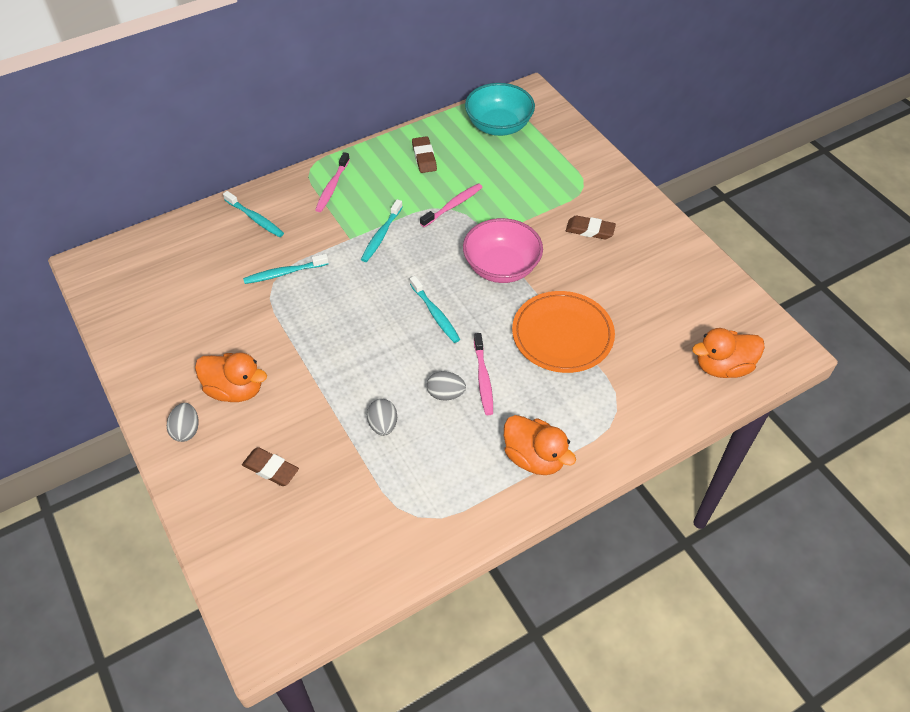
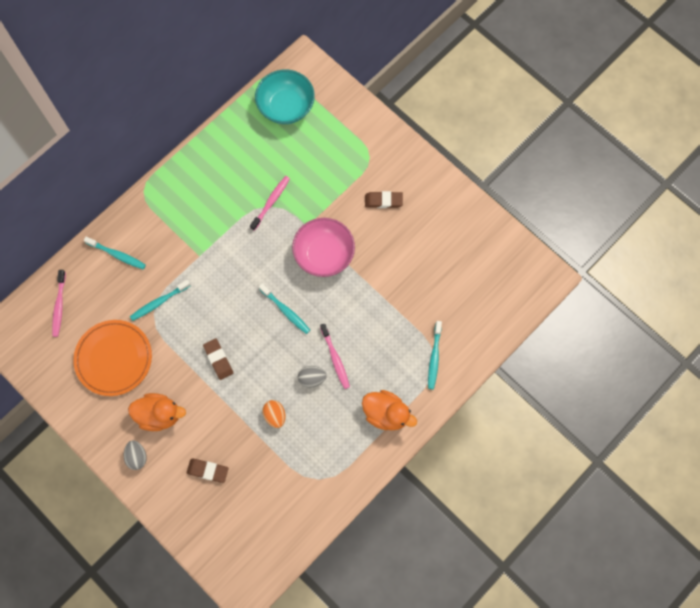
camera: 15 degrees left, 20 degrees up
pink toothbrush [315,152,350,212] -> pink toothbrush moved to [52,270,66,337]
turquoise toothbrush [361,199,403,262] -> turquoise toothbrush moved to [428,321,442,389]
grey egg [367,399,397,436] -> orange egg [262,400,286,428]
brown eraser [412,136,437,173] -> brown eraser moved to [203,338,233,380]
orange plate [512,291,615,373] -> orange plate moved to [73,320,152,396]
orange duck [692,328,765,378] -> none

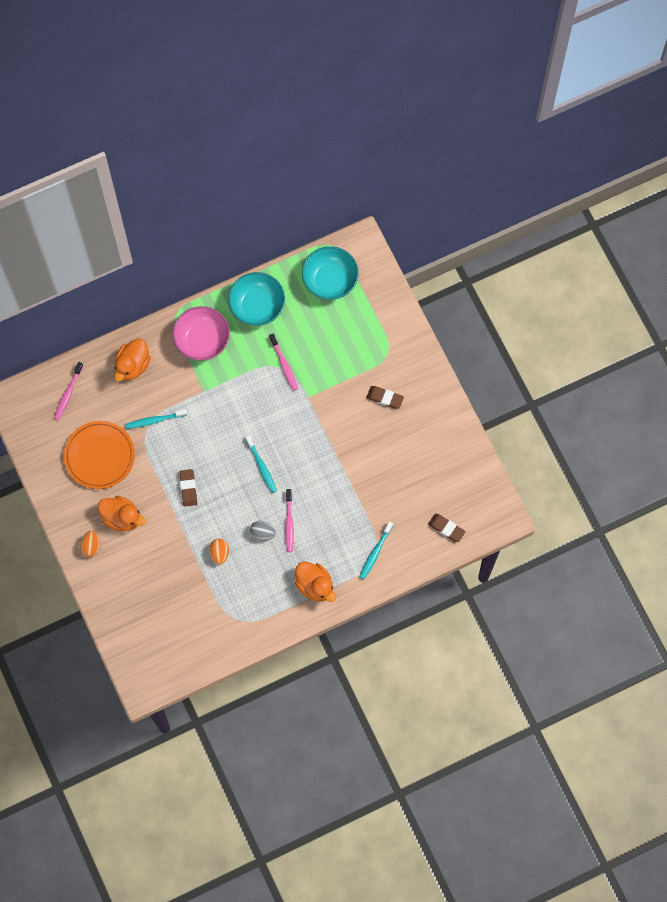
camera: 20 degrees right, 0 degrees up
turquoise toothbrush [84,236,146,269] -> orange duck [114,338,151,381]
grey egg [124,440,147,470] -> orange egg [80,531,100,557]
brown eraser [187,458,229,483] -> brown eraser moved to [428,514,465,542]
pink toothbrush [250,176,290,231] -> pink toothbrush turned 105 degrees clockwise [269,333,298,391]
pink bowl [292,218,355,277] -> pink bowl moved to [172,306,230,361]
none -> turquoise bowl [228,272,285,326]

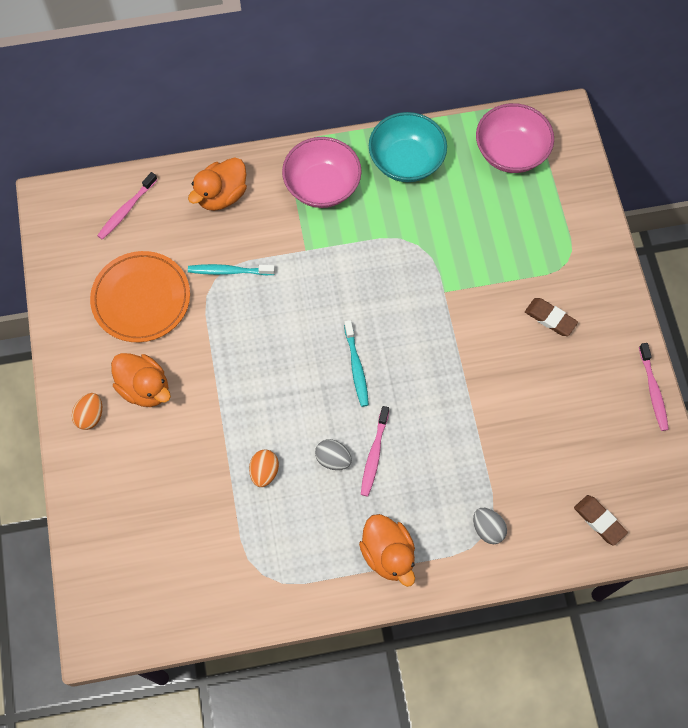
camera: 15 degrees right, 5 degrees down
brown eraser [179,469,197,507] -> none
pink toothbrush [269,333,298,391] -> pink toothbrush moved to [639,343,669,431]
turquoise bowl [302,246,359,300] -> pink bowl [476,103,554,173]
turquoise toothbrush [359,521,393,579] -> grey egg [473,508,507,544]

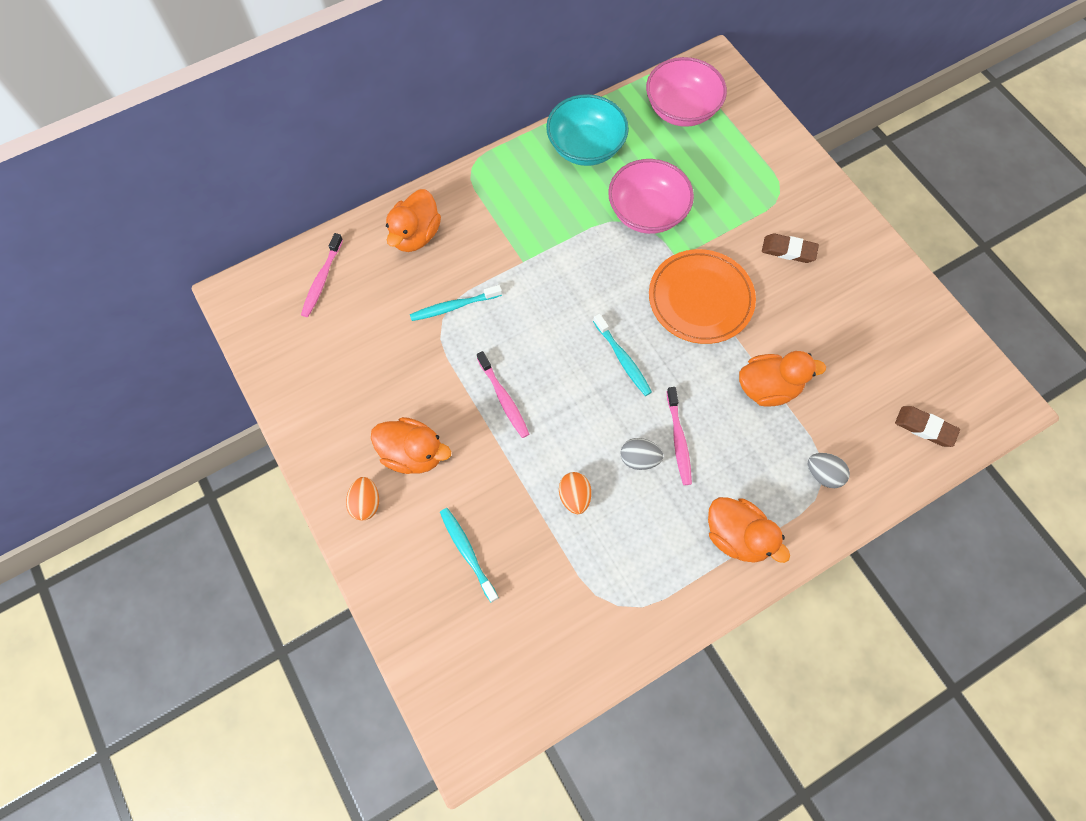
camera: 20 degrees left, 0 degrees up
orange plate [90,251,190,342] -> orange plate moved to [649,249,756,344]
pink bowl [282,137,362,208] -> pink bowl moved to [608,159,694,234]
pink toothbrush [639,343,669,431] -> pink toothbrush moved to [477,351,529,438]
none -> turquoise toothbrush [440,508,498,603]
none -> orange duck [739,351,826,406]

